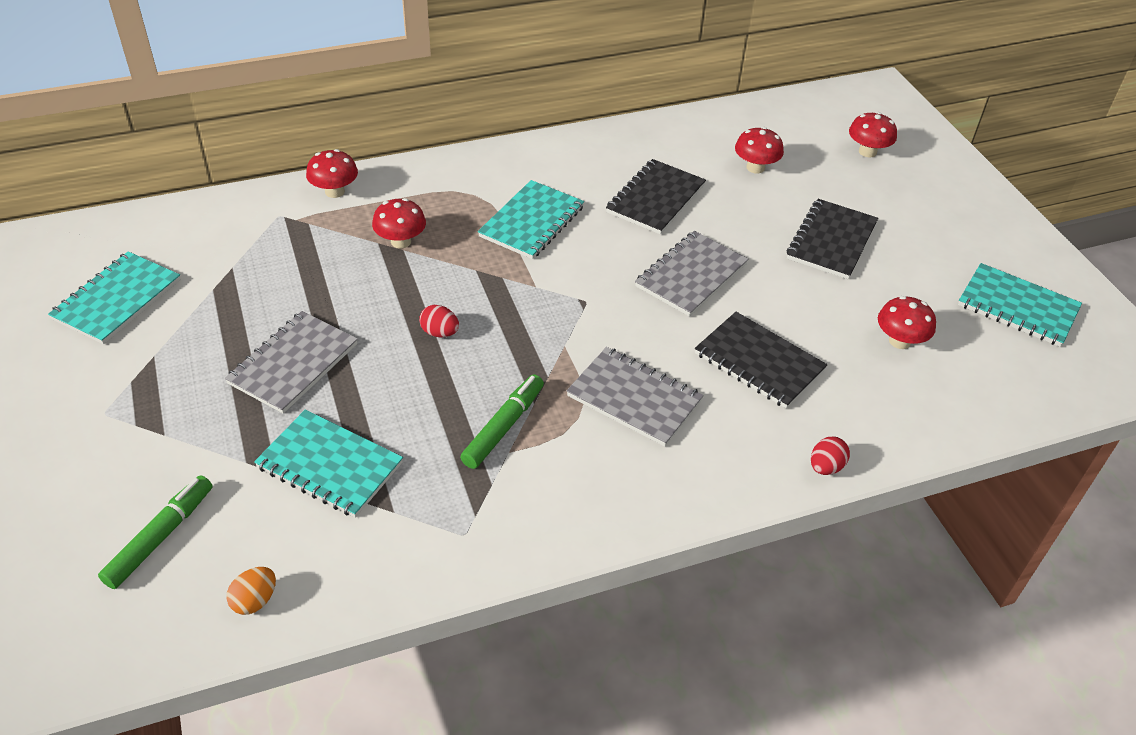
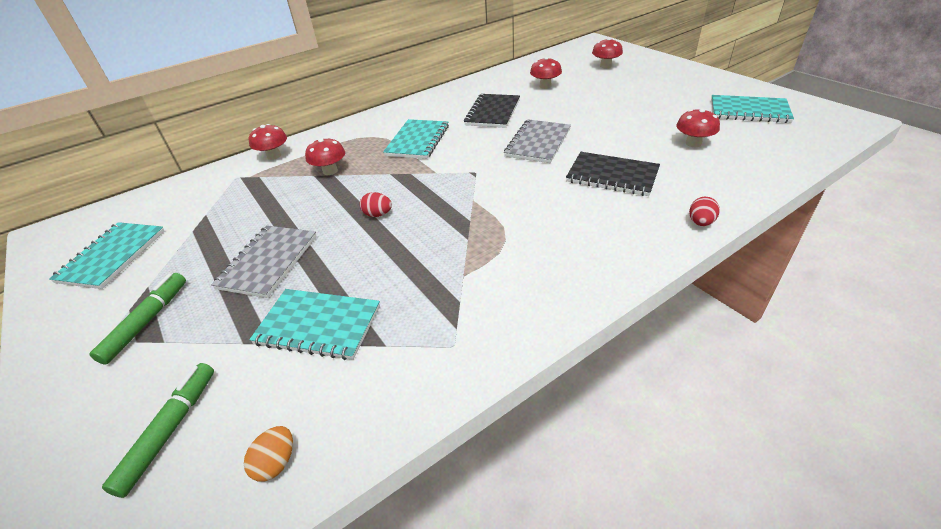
camera: 10 degrees left, 5 degrees down
green marker [460,374,544,469] -> green marker moved to [90,273,186,365]
grey notebook [566,347,704,447] -> none
black notebook [786,199,878,279] -> none

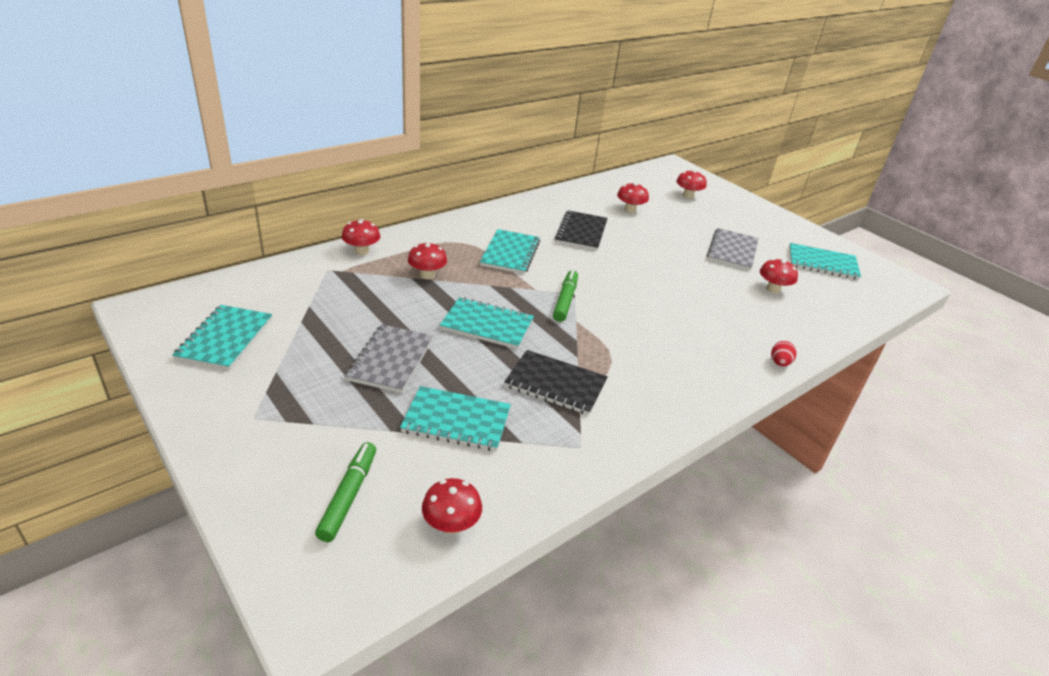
camera: 10 degrees left, 5 degrees down
green marker [90,273,186,365] -> green marker moved to [553,269,578,322]
orange egg [244,426,293,482] -> red mushroom [422,478,482,534]
red egg [360,192,392,217] -> turquoise notebook [440,297,534,349]
grey notebook [504,119,571,163] -> grey notebook moved to [707,228,759,271]
black notebook [566,152,660,196] -> black notebook moved to [504,350,608,415]

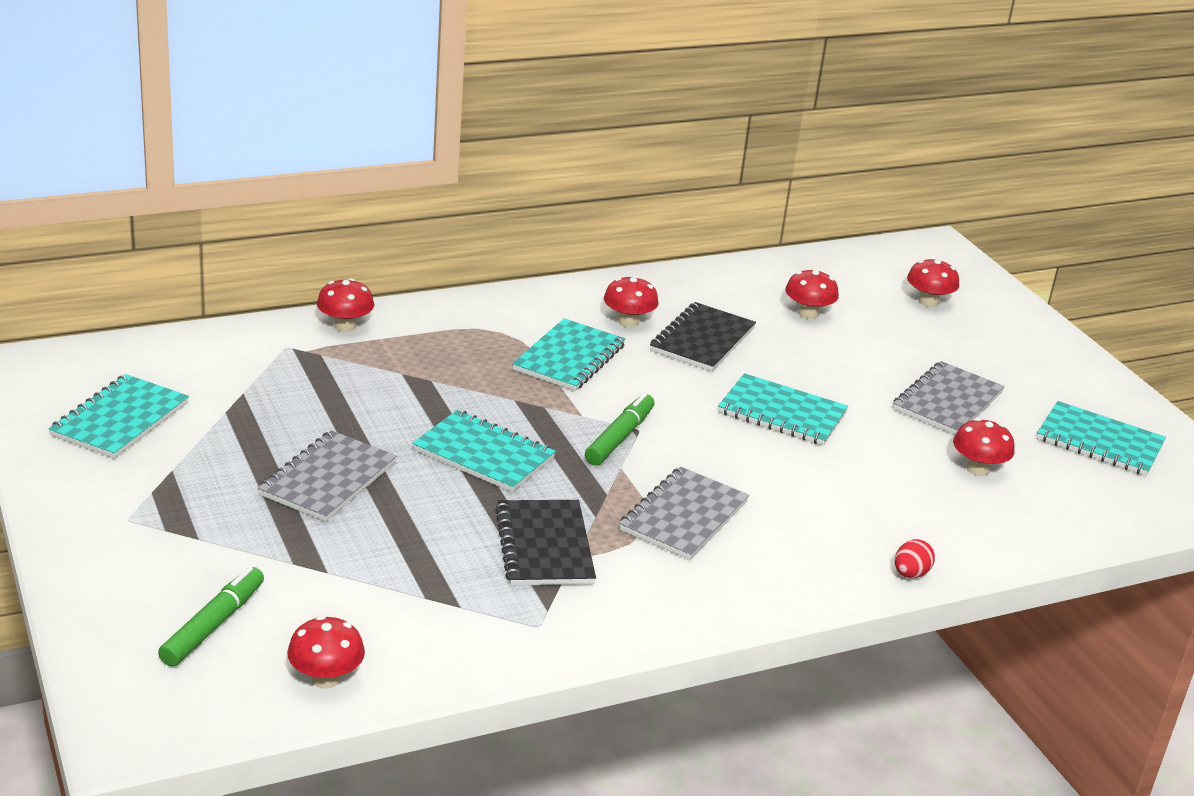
camera: 15 degrees right, 5 degrees down
turquoise notebook [400,386,511,451] -> turquoise notebook moved to [718,373,848,446]
red mushroom [408,242,447,279] -> red mushroom moved to [604,276,658,328]
black notebook [504,350,608,415] -> black notebook turned 45 degrees clockwise [495,500,596,585]
none -> grey notebook [619,467,749,560]

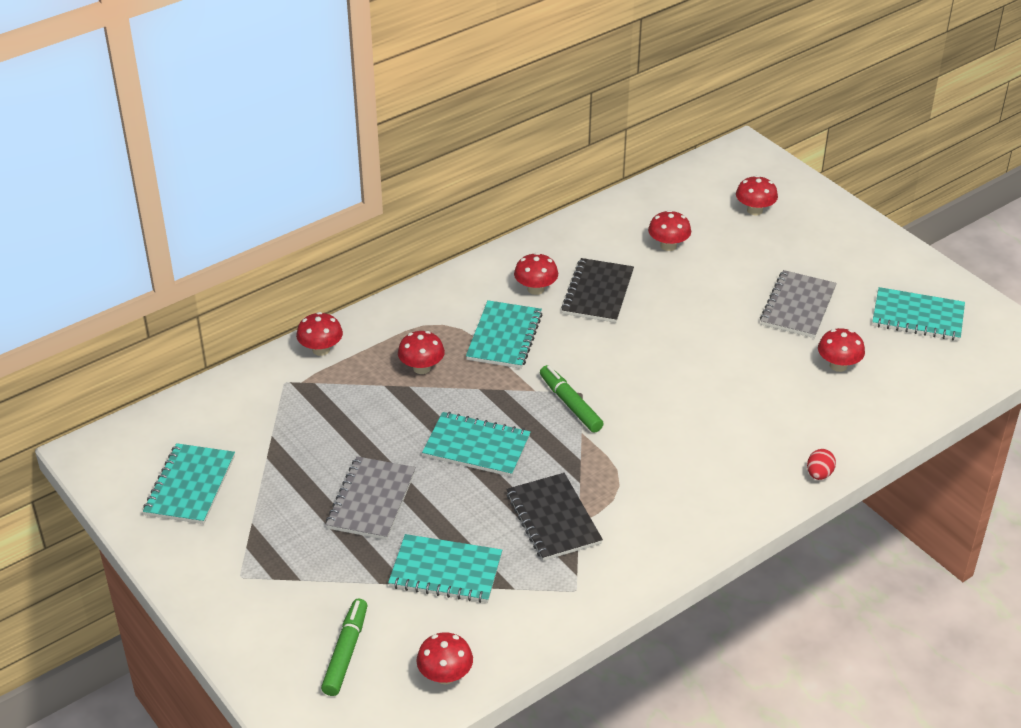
camera: 10 degrees left, 10 degrees up
green marker [585,393,654,466] -> green marker turned 45 degrees counterclockwise [540,365,604,433]
grey notebook [619,467,749,560] -> none
turquoise notebook [718,373,848,446] -> turquoise notebook moved to [388,534,502,603]
none -> red mushroom [398,331,445,374]

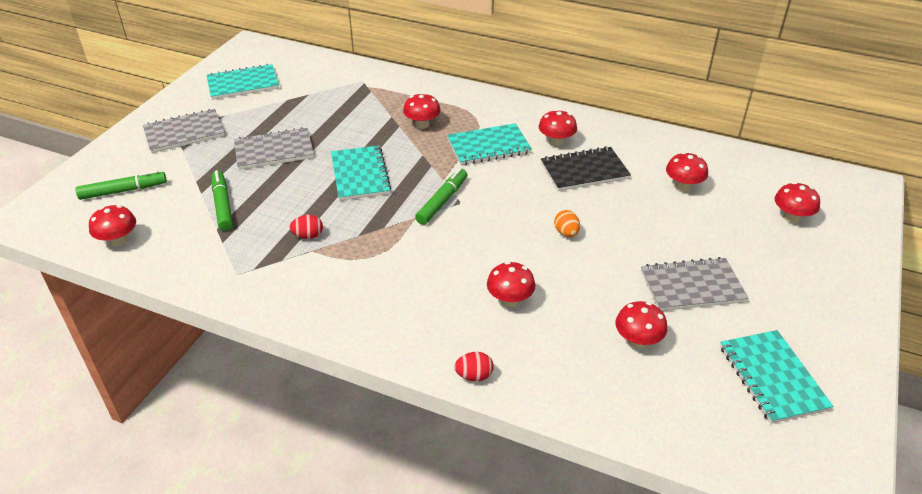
camera: 60 degrees right, 0 degrees up
red mushroom [296,312,343,356] -> red mushroom moved to [487,262,535,307]
turquoise notebook [388,534,502,603] -> green marker [212,170,233,231]
black notebook [506,473,603,561] -> red egg [289,215,323,239]
none -> grey notebook [143,109,225,153]
none -> orange egg [554,210,580,237]

